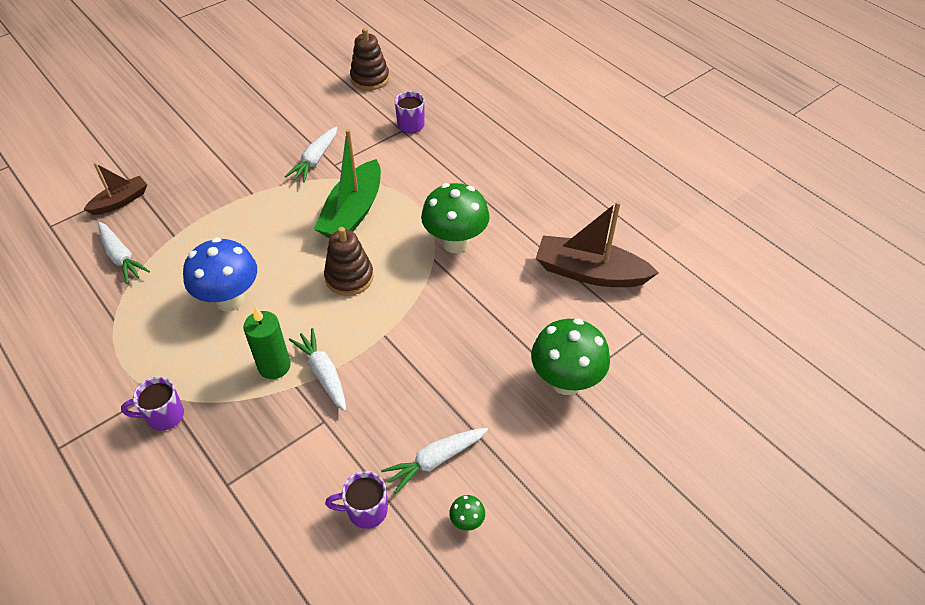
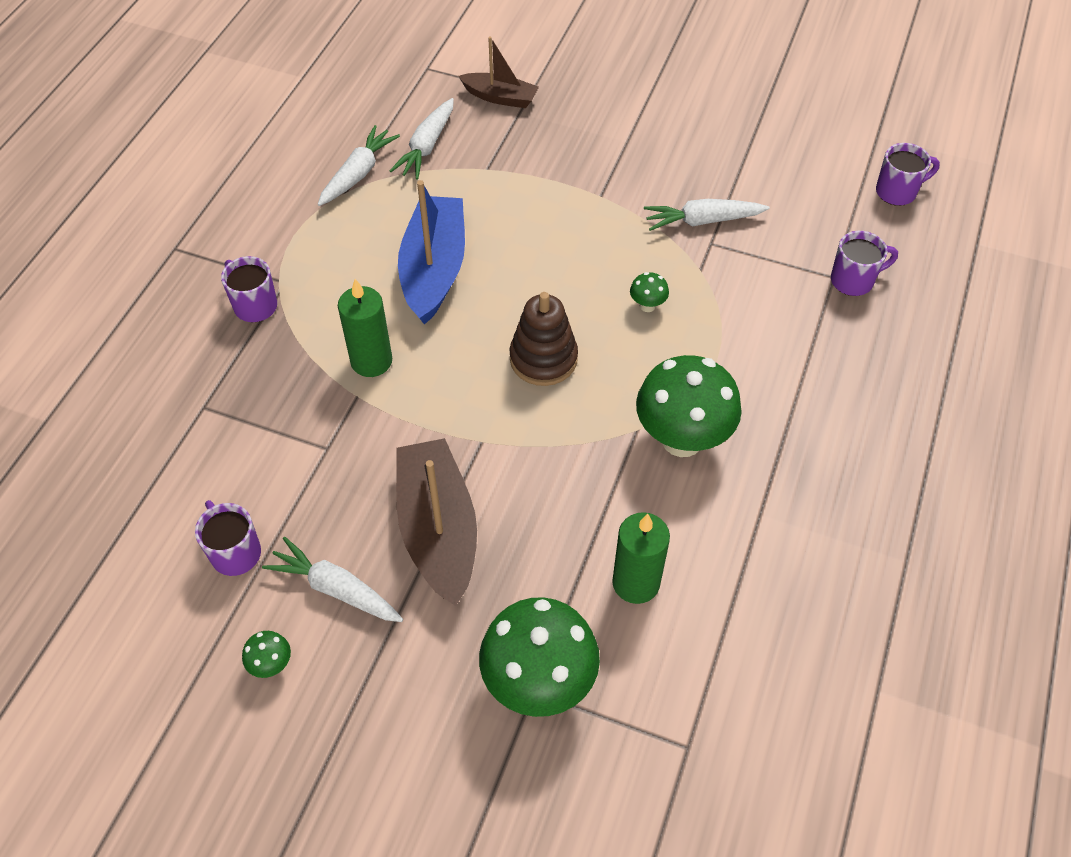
camera: 60 degrees right, 5 degrees up
blue mushroom [183,237,257,312] -> blue boat [398,180,465,325]
white carrot [289,328,346,411] -> white carrot moved to [318,125,400,206]
green boat [314,129,381,238] -> green mushroom [630,272,669,312]
brown stacking toy [350,28,389,90] -> purple mug [876,143,940,206]
brown boat [536,201,659,287] -> brown boat moved to [396,438,477,606]
none -> green candle [612,512,670,604]

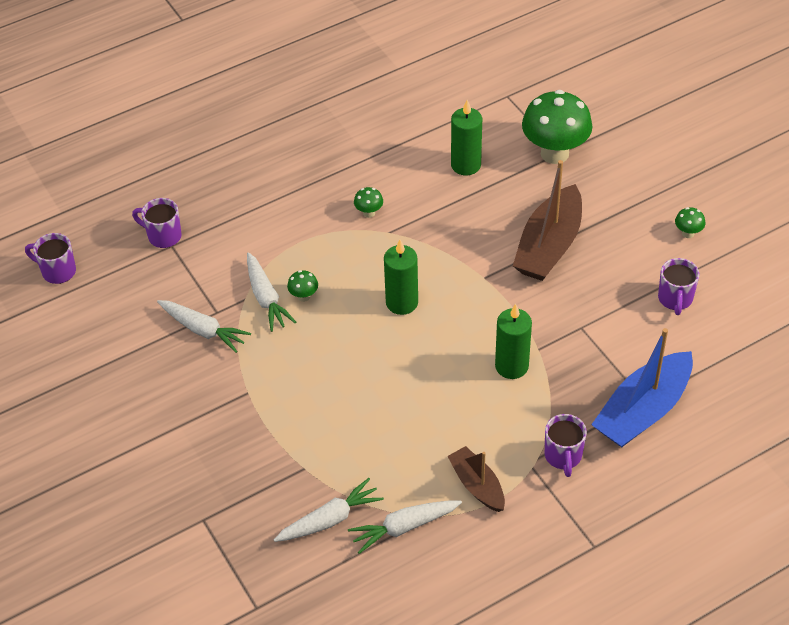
camera: 140 degrees left, 5 degrees down
white carrot [262,537,403,622] -> white carrot moved to [247,252,296,332]
blue boat [398,180,465,325] -> blue boat moved to [591,328,693,447]
brown boat [458,36,539,108] -> brown boat moved to [447,446,505,512]
brown stacking toy [510,292,578,386] -> green candle [384,240,418,315]
green mushroom [636,355,742,457] -> green mushroom [354,187,383,218], size x0.42

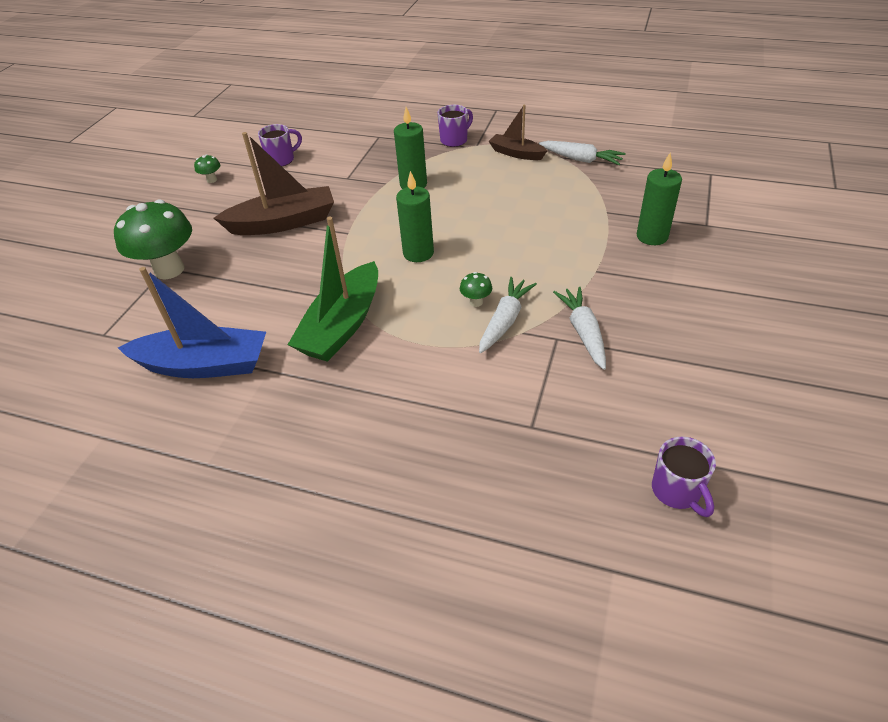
camera: 130 degrees left, 5 degrees down
purple mug [132,198,182,248] -> none
white carrot [274,478,384,542] -> none
green mushroom [354,187,383,218] -> green boat [288,217,378,362]
brown boat [447,446,505,512] -> brown boat turned 105 degrees clockwise [489,104,547,160]
green candle [451,100,482,175] -> green candle moved to [637,152,682,245]
blue boat [591,328,693,447] -> blue boat moved to [118,267,266,378]

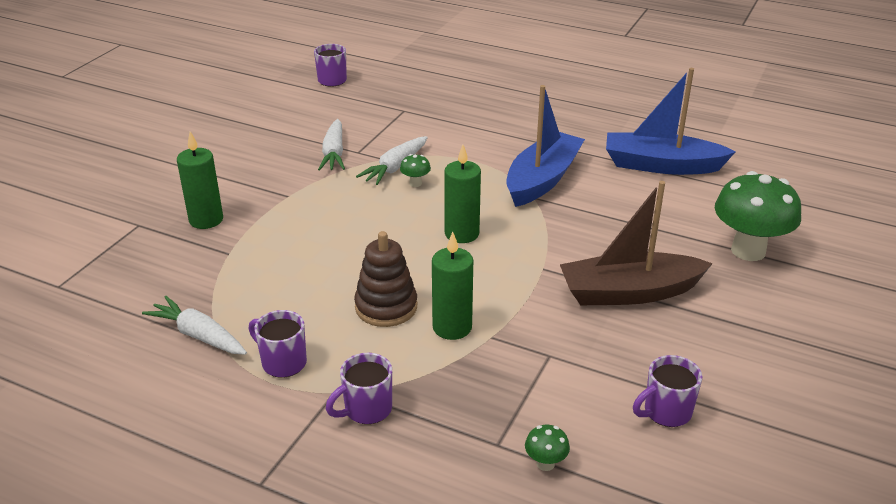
camera: 175 degrees left, 10 degrees down
green mushroom [194,154,220,183] -> green mushroom moved to [525,425,570,471]
green boat [288,217,378,362] -> blue boat [506,85,585,207]
brown boat [489,104,547,160] -> purple mug [249,310,307,378]
none -> brown stacking toy [354,231,417,327]

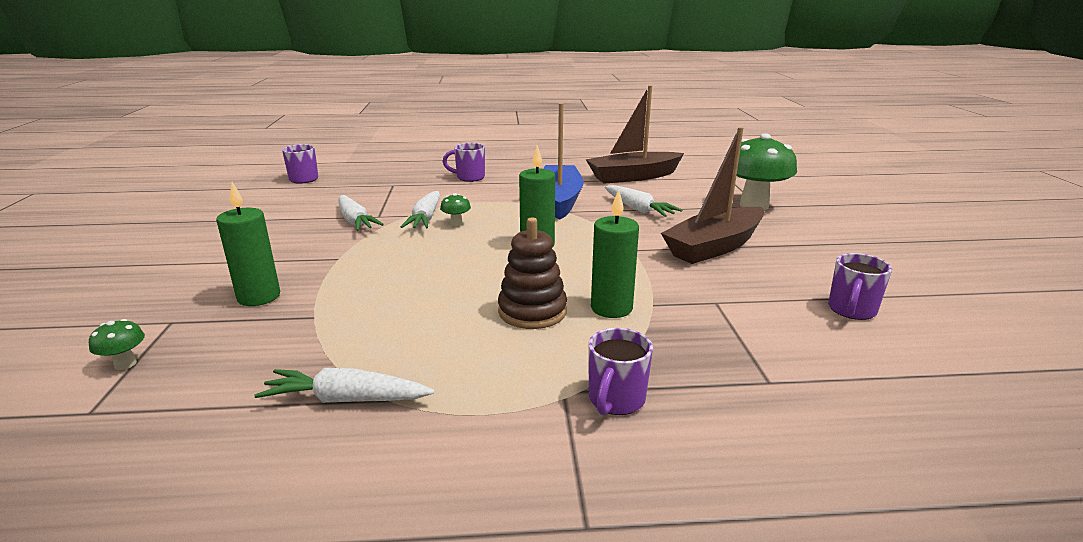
camera: 30 degrees left, 10 degrees down
purple mug [249,310,307,378] -> purple mug moved to [442,143,485,182]
green mushroom [525,425,570,471] -> green mushroom moved to [89,319,145,370]
blue boat [606,68,735,175] -> brown boat [586,85,684,184]
none -> white carrot [605,185,682,217]

